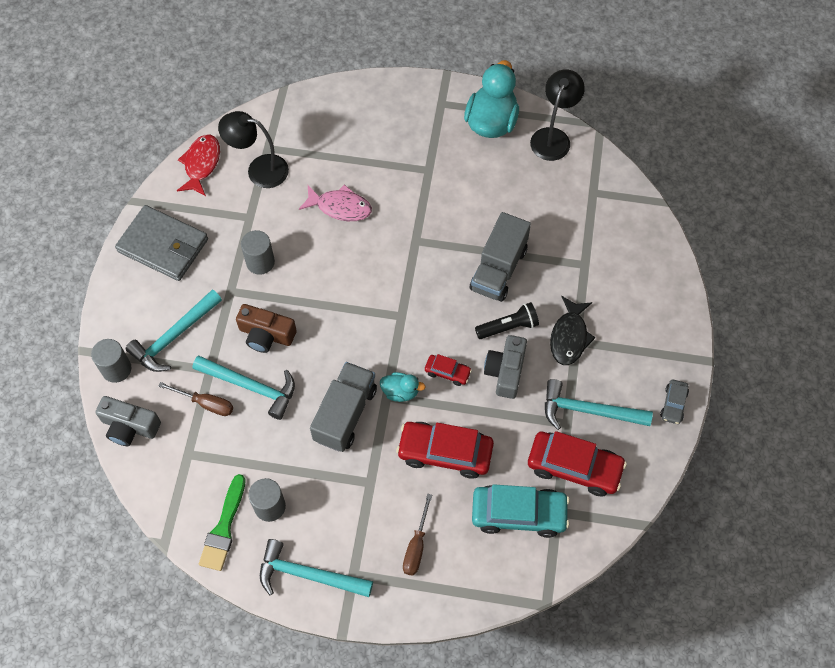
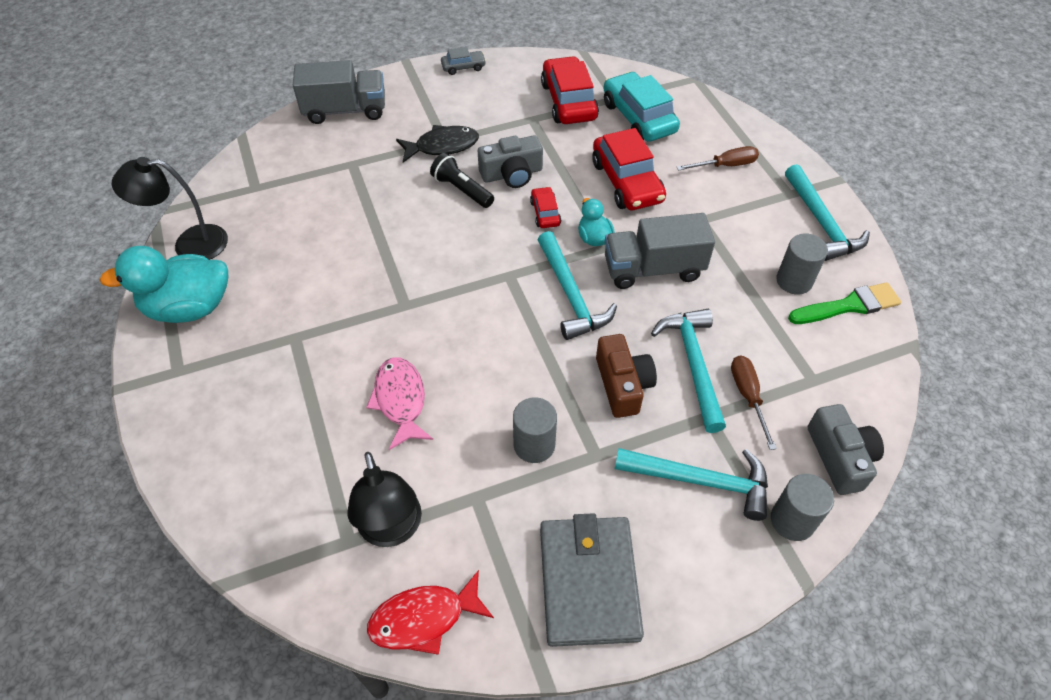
camera: 120 degrees left, 10 degrees down
grey truck [470,212,531,302] -> grey truck moved to [293,60,385,124]
turquoise hammer [545,379,653,430] -> turquoise hammer moved to [538,231,617,340]

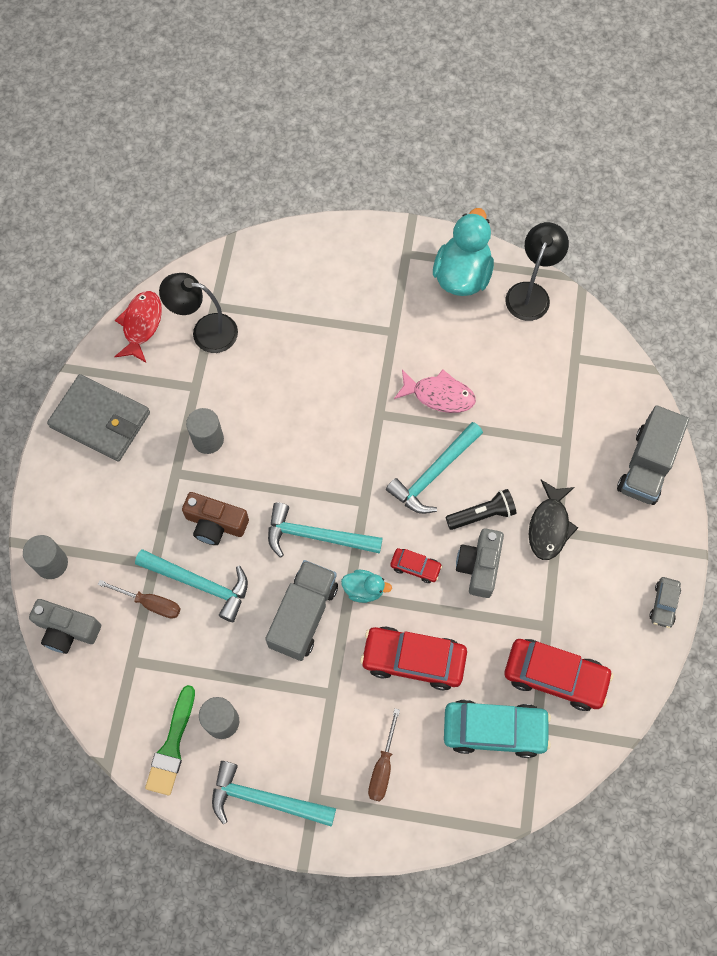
camera: 120 degrees right, 15 degrees up
pink fish [366,357,433,450] -> pink fish moved to [394,370,476,413]
turquoise hammer [615,448,768,521] -> turquoise hammer moved to [386,422,483,514]

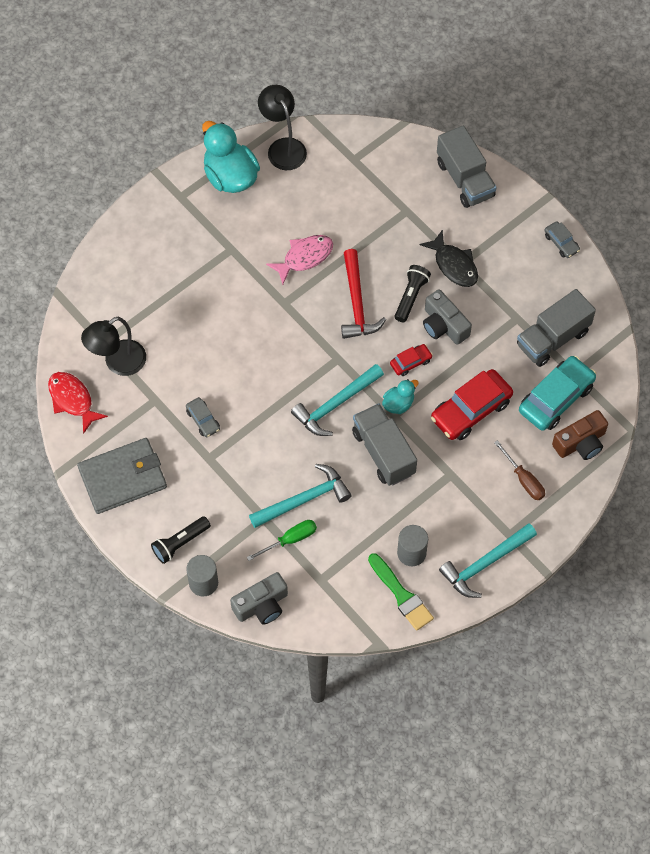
camera: 50 degrees left, 5 degrees down
brown screwdriver [98,580,181,619] -> green screwdriver [247,520,317,561]
brown camera [182,492,249,545] -> brown camera moved to [552,410,608,460]
grey cylinder [186,408,224,454] -> grey car [186,397,220,437]
turquoise hammer [386,422,483,514] -> red hammer [341,249,386,339]
red car [505,639,614,711] -> grey truck [517,289,596,367]
none -> black flashlight [151,516,211,564]

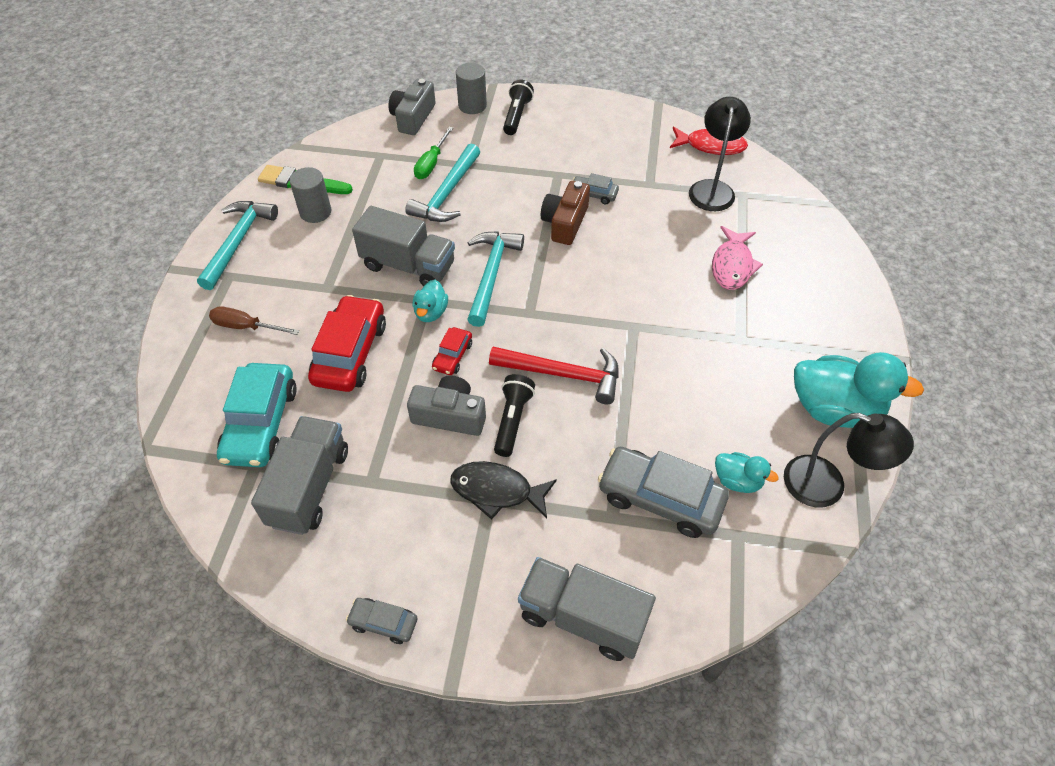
camera: 140 degrees right, 10 degrees down
grey wallet [77,438,167,514] -> none
pink fish [266,235,333,285] -> pink fish moved to [712,226,763,290]
red hammer [341,249,386,339] -> red hammer turned 150 degrees clockwise [489,347,619,404]
black flashlight [395,265,431,323] -> black flashlight turned 150 degrees counterclockwise [494,374,535,457]
brown camera [552,410,608,460] -> brown camera moved to [541,181,590,245]
none -> grey car [598,447,729,538]
none -> turquoise duck [715,452,779,493]

